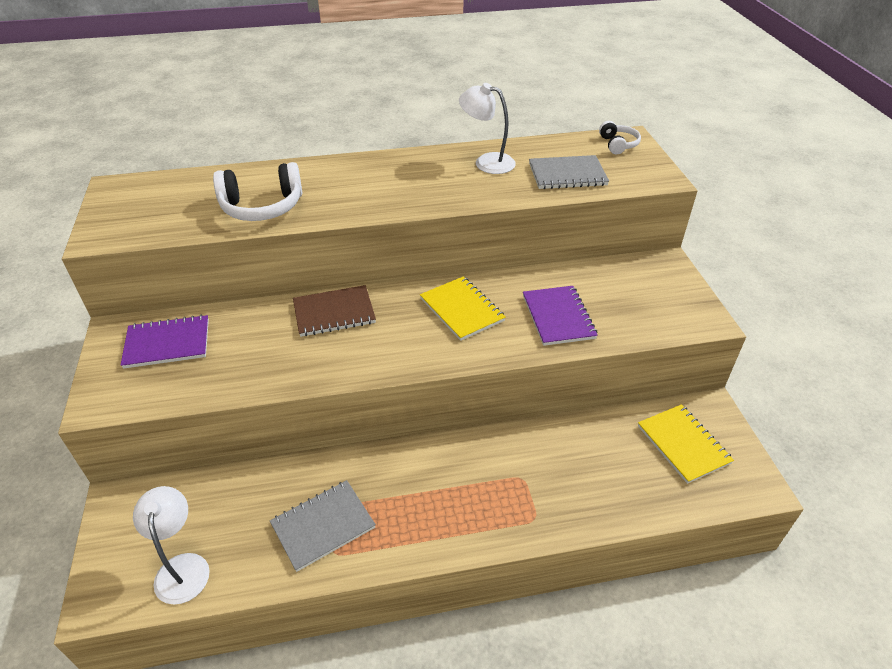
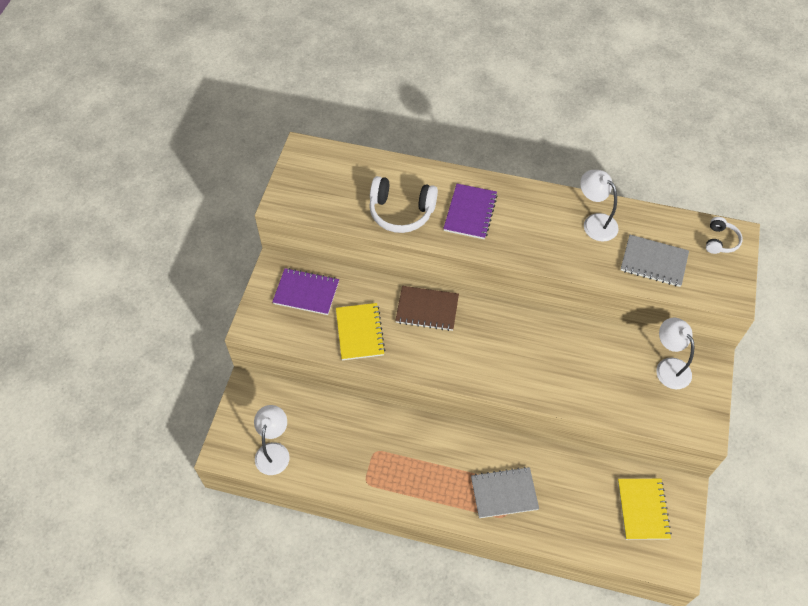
camera: 25 degrees right, 15 degrees up
grey notebook [270,480,376,572] -> grey notebook moved to [471,467,539,518]
yellow notebook [420,276,506,341] -> yellow notebook moved to [336,303,385,360]
purple notebook [523,286,598,346] -> purple notebook moved to [443,184,498,239]
none -> white lamp [656,317,694,389]

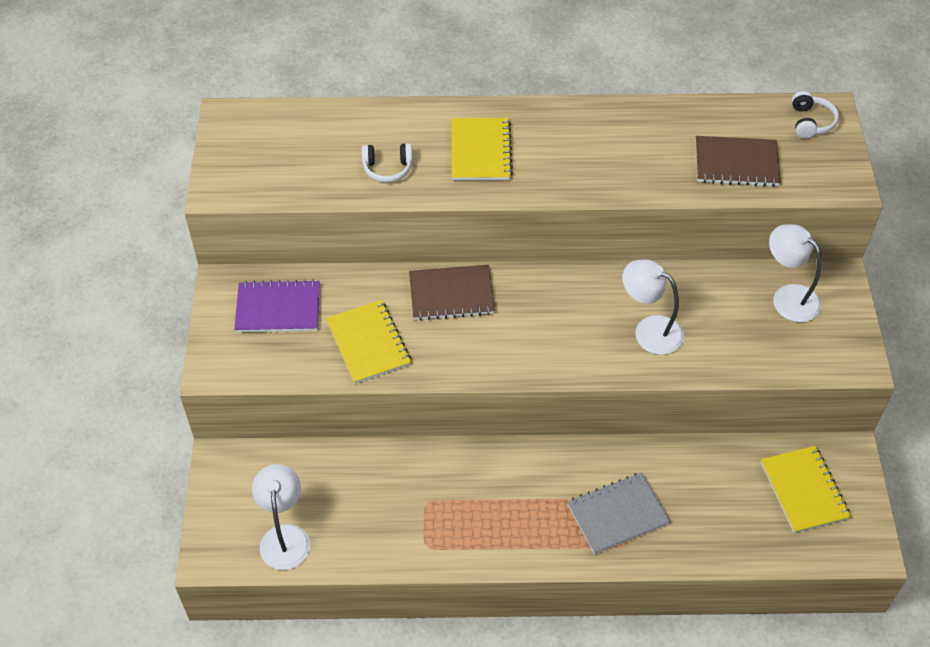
camera: 15 degrees left, 5 degrees down
white headphones [369,176,438,233] -> white headphones [362,143,413,183], size x0.56
purple notebook [443,184,498,239] -> yellow notebook [452,118,513,180]
white lamp [580,170,619,241] -> white lamp moved to [623,260,684,355]
grey notebook [621,235,689,287] -> brown notebook [696,136,781,187]

